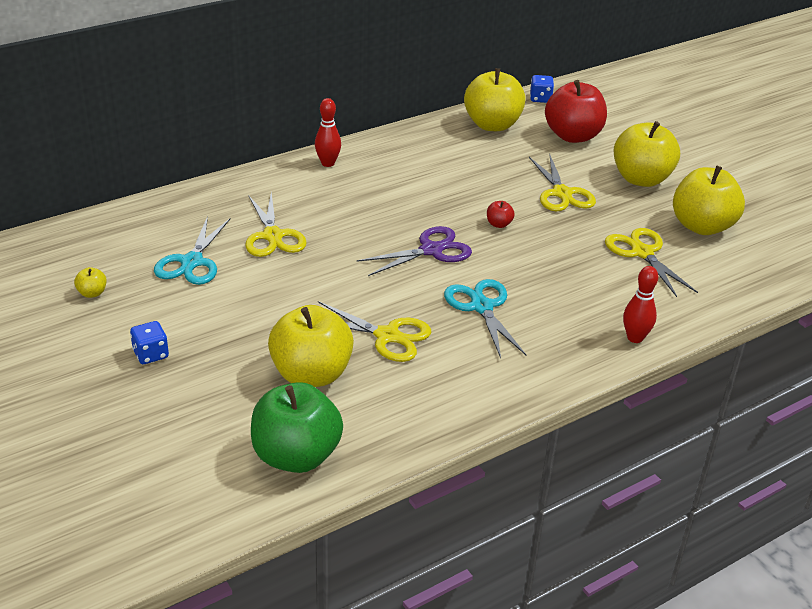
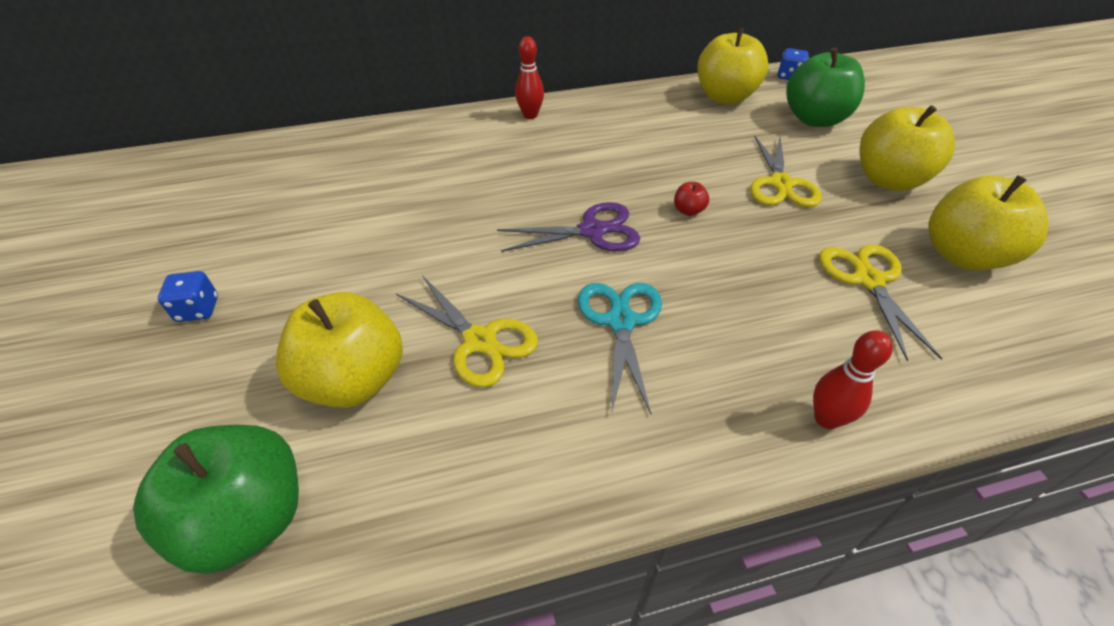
camera: 20 degrees right, 10 degrees up
yellow apple [74,267,107,298] -> none
turquoise scissors [154,216,230,285] -> none
yellow scissors [245,192,307,257] -> none
red apple [545,80,607,143] -> green apple [786,48,865,127]

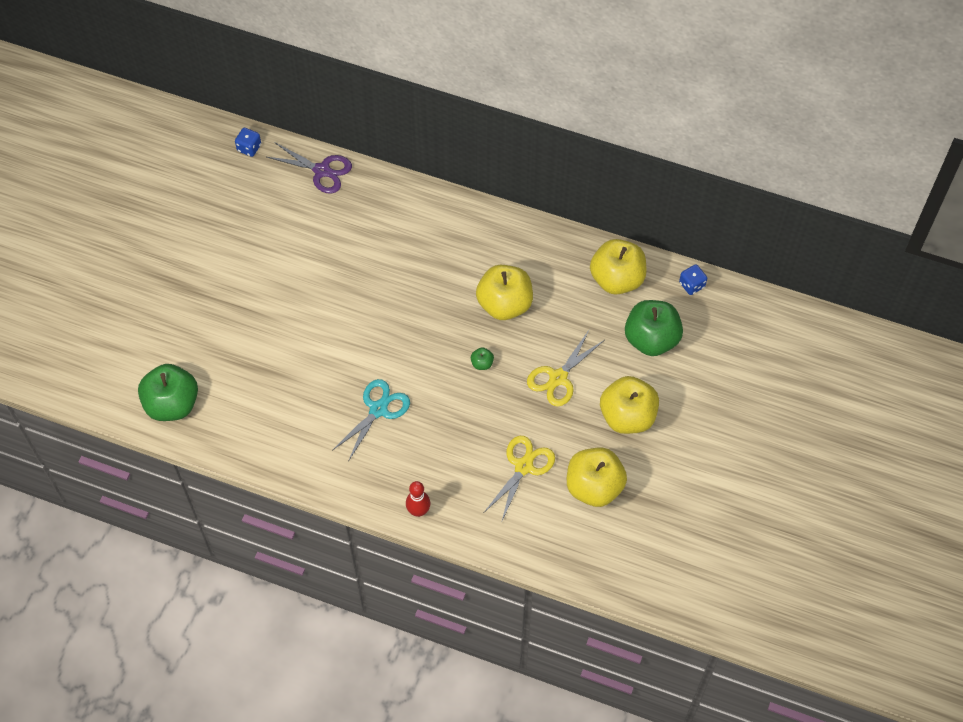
camera: 35 degrees right, 15 degrees up
blue dice [158,271,218,322] -> blue dice moved to [235,128,261,157]
yellow apple [276,292,403,408] -> yellow apple moved to [476,265,533,320]
yellow scissors [396,275,538,387] -> none
purple scissors [497,202,640,252] -> purple scissors moved to [267,142,352,194]
red bowling pin [515,37,544,119] -> none
red apple [674,182,709,216] -> green apple [471,347,494,370]

